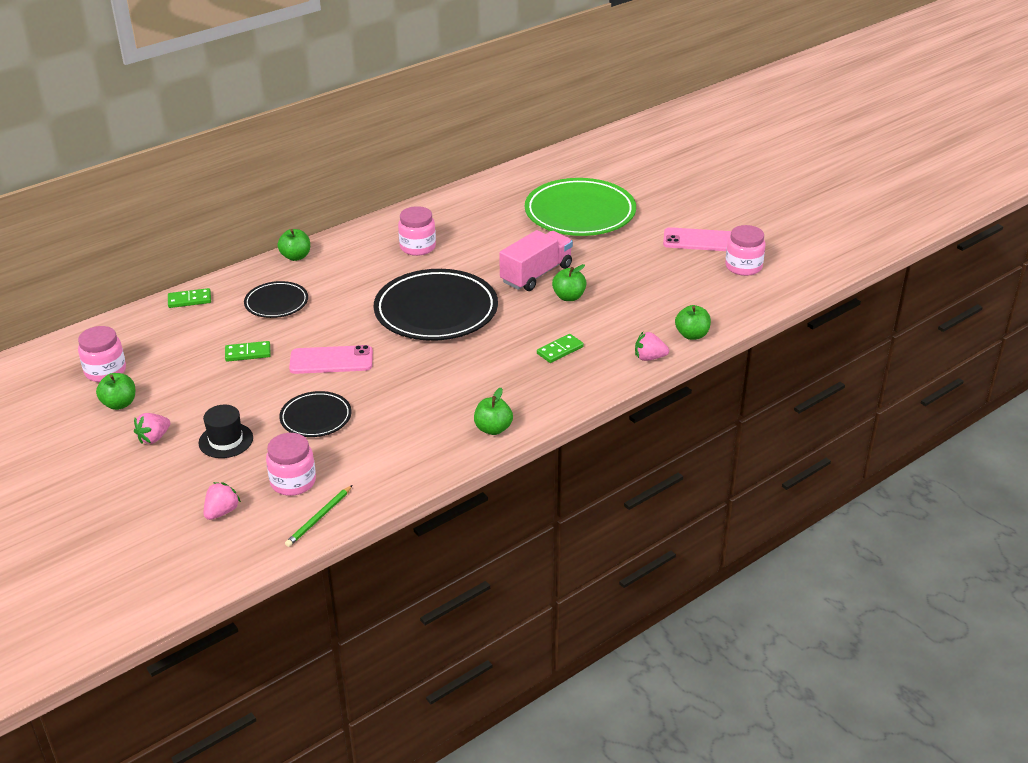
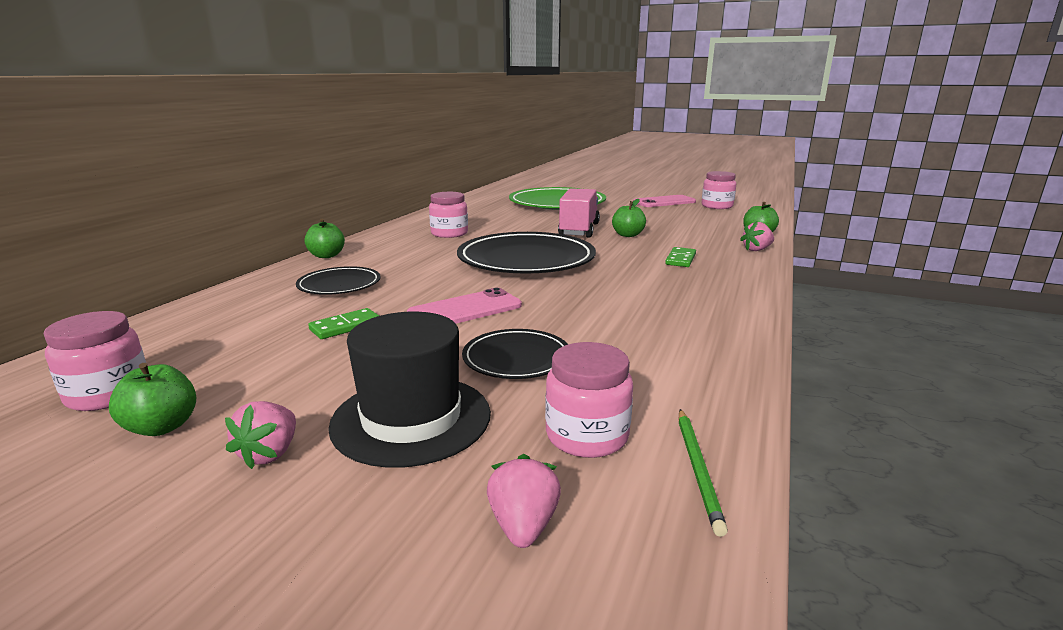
camera: 30 degrees left, 15 degrees down
green domino [168,288,211,308] -> none
black hat [198,405,253,458] -> black hat [328,312,491,468], size x1.63
green apple [474,388,513,435] -> none

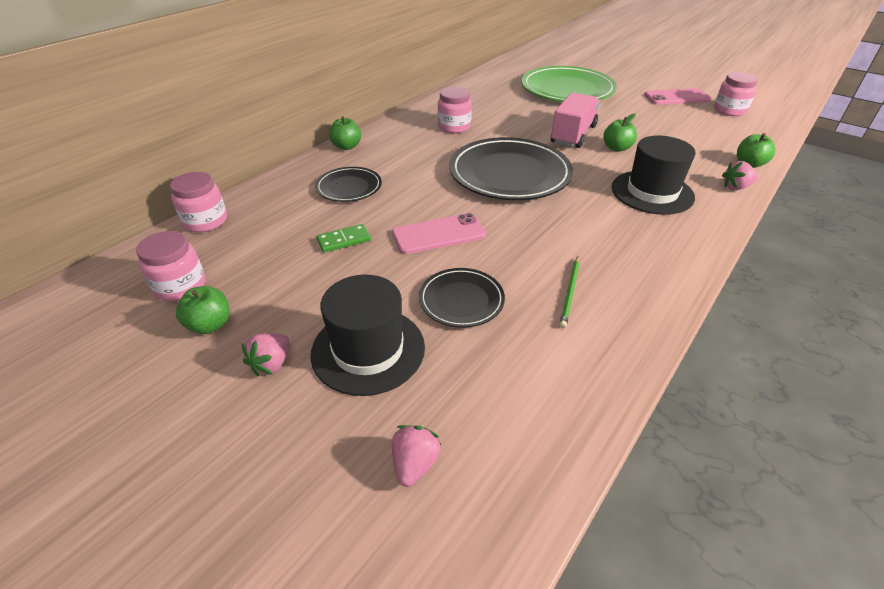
camera: 15 degrees right, 20 degrees up
pink jar [545,342,633,458] -> pink jar moved to [170,172,227,232]
green domino [665,247,696,267] -> black hat [612,136,696,215]
green pencil [678,409,728,537] -> green pencil moved to [559,257,580,328]

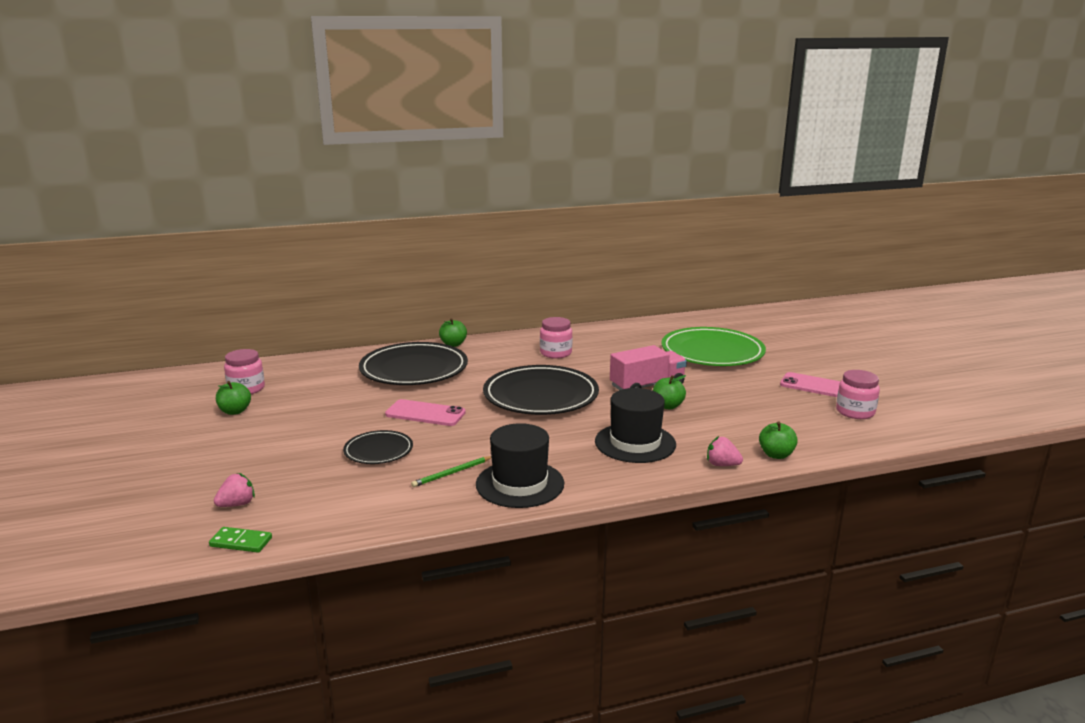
camera: 35 degrees right, 20 degrees down
pink jar [170,172,227,232] -> none
pink strawberry [241,333,289,376] -> none
black hat [311,275,425,396] -> black hat moved to [476,423,564,508]
black plate [315,167,382,202] -> black plate [359,342,468,385], size x1.93
green domino [317,224,371,253] -> green domino moved to [209,527,272,553]

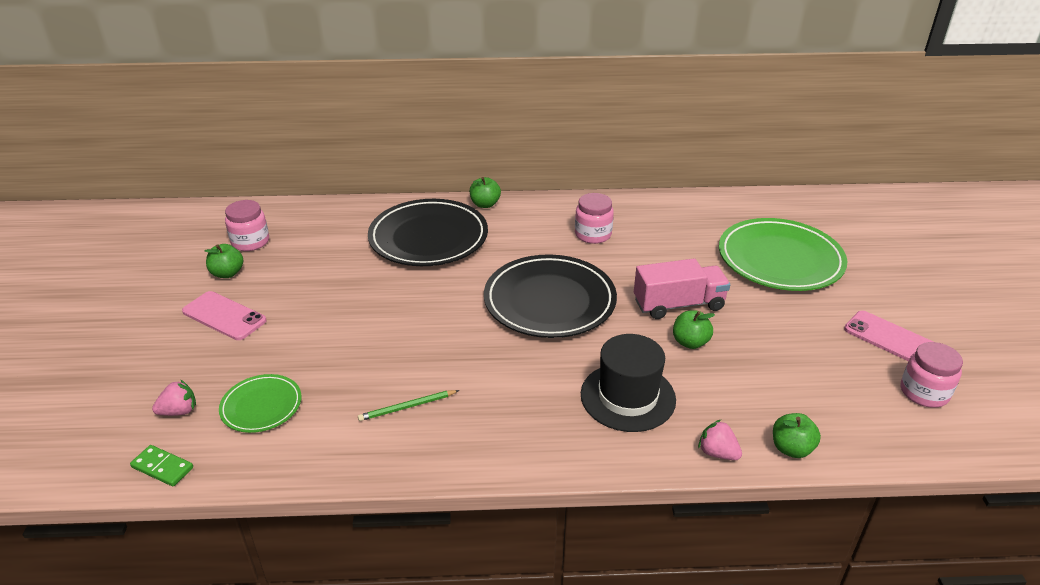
camera: 15 degrees right, 15 degrees up
black plate [343,430,413,464] -> none
pink phone [385,399,466,426] -> pink phone moved to [182,291,267,340]
black hat [476,423,564,508] -> none
none -> green plate [219,374,302,433]

